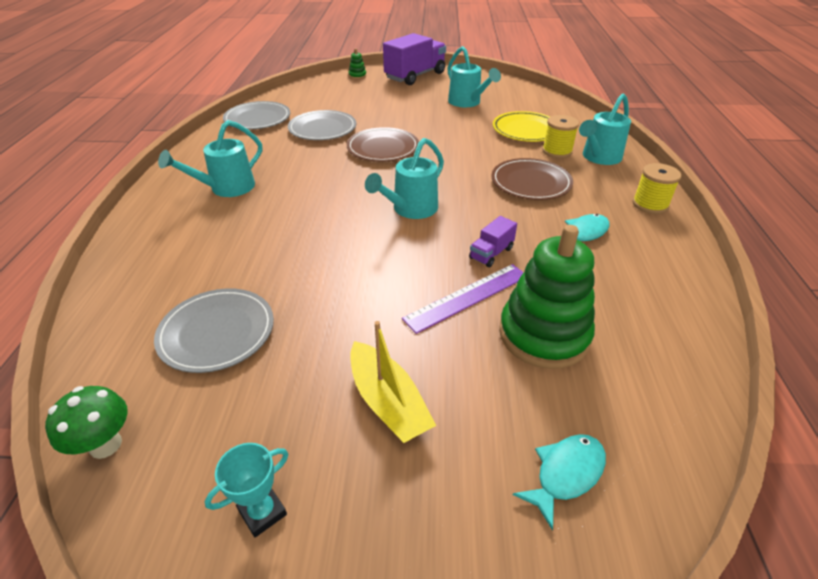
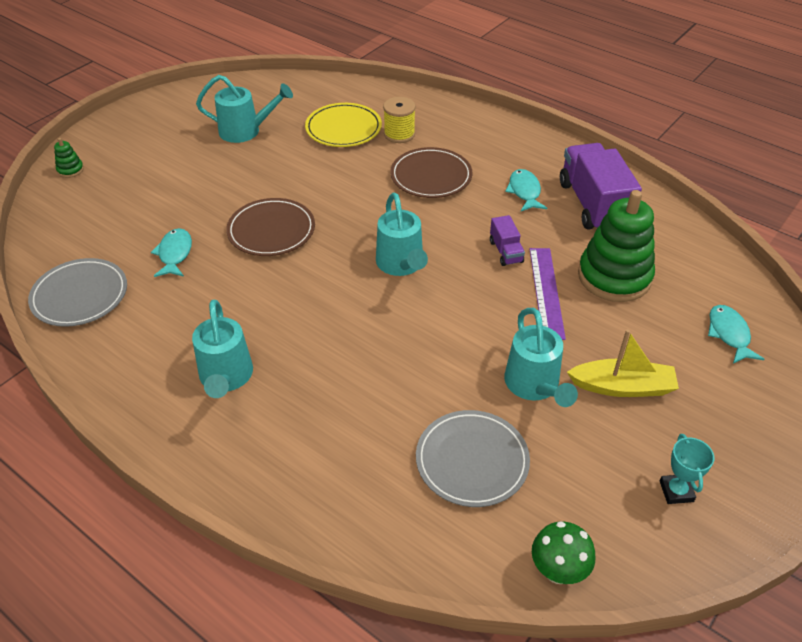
camera: 55 degrees left, 5 degrees up
grey plate [288,110,356,140] -> turquoise fish [151,228,192,277]
purple truck [383,33,446,85] -> purple truck moved to [560,143,642,230]
turquoise watering can [579,94,631,165] -> turquoise watering can moved to [504,308,578,407]
yellow spool [633,163,682,214] -> none

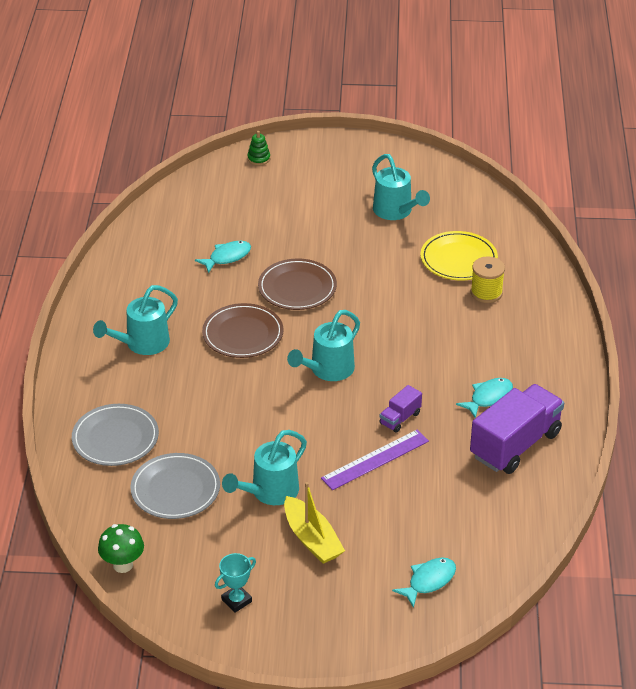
camera: 55 degrees right, 5 degrees down
grey plate [28,258,127,327] -> grey plate moved to [72,404,159,466]
brown plate [390,147,472,198] -> brown plate moved to [202,303,284,358]
green stacking toy [578,190,655,302] -> none

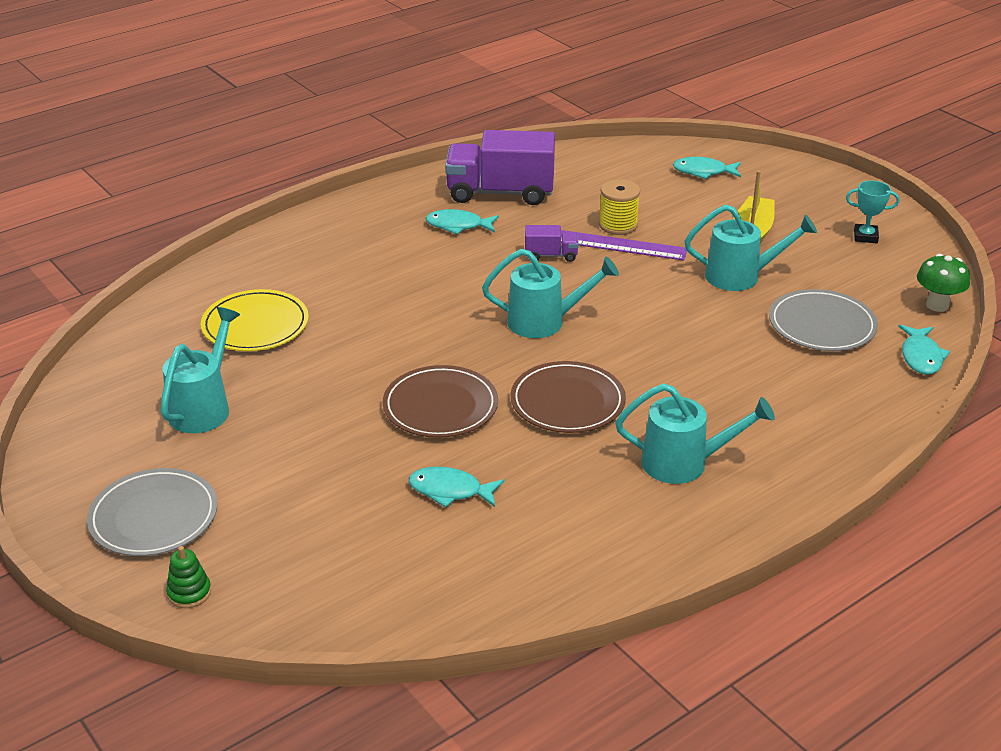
camera: 130 degrees left, 5 degrees down
grey plate [72,404,159,466] -> grey plate moved to [87,468,217,556]
yellow spool [471,257,505,303] -> yellow spool moved to [599,179,640,235]
none -> turquoise fish [898,325,950,375]

